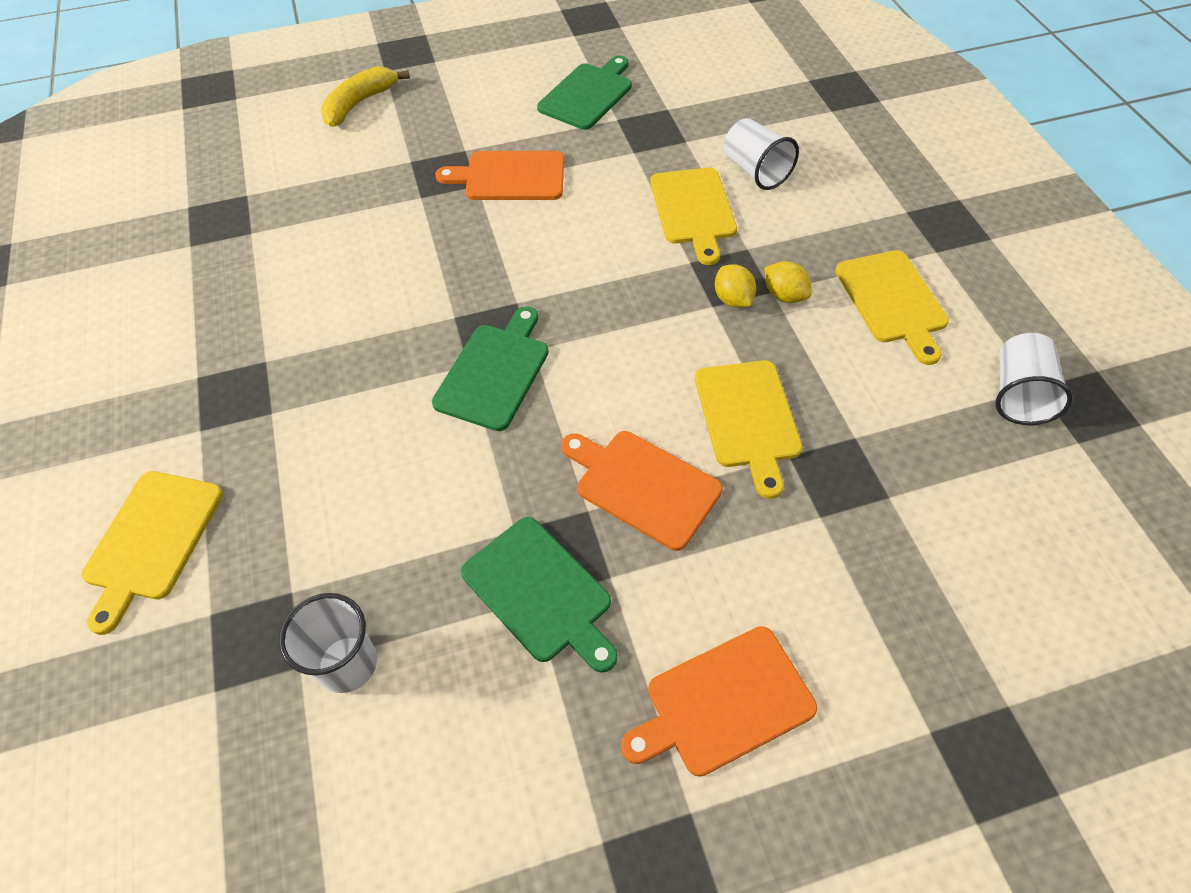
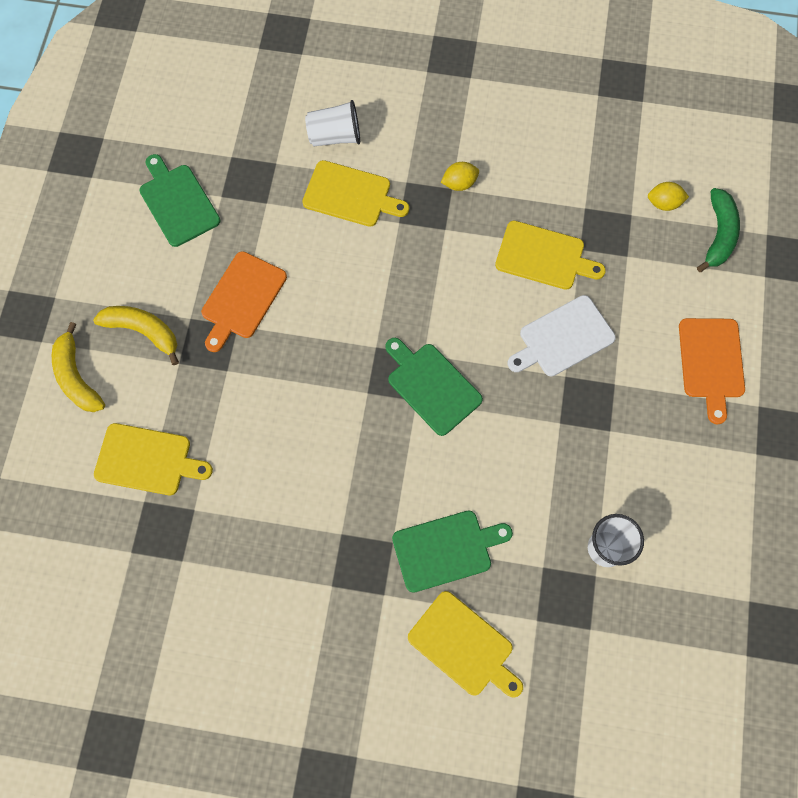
camera: 65 degrees left, 15 degrees up
green cutting board [461,517,618,673] -> green cutting board moved to [392,510,513,593]
orange cutting board [561,431,723,551] -> white cutting board [507,295,616,376]
yellow lemon [715,264,756,308] -> yellow lemon moved to [648,182,689,211]
yellow cutting board [835,250,949,365] -> yellow cutting board moved to [94,423,213,495]
white cup [995,333,1073,425] -> none
none -> yellow banana [93,306,179,365]
none -> green banana [697,188,740,272]

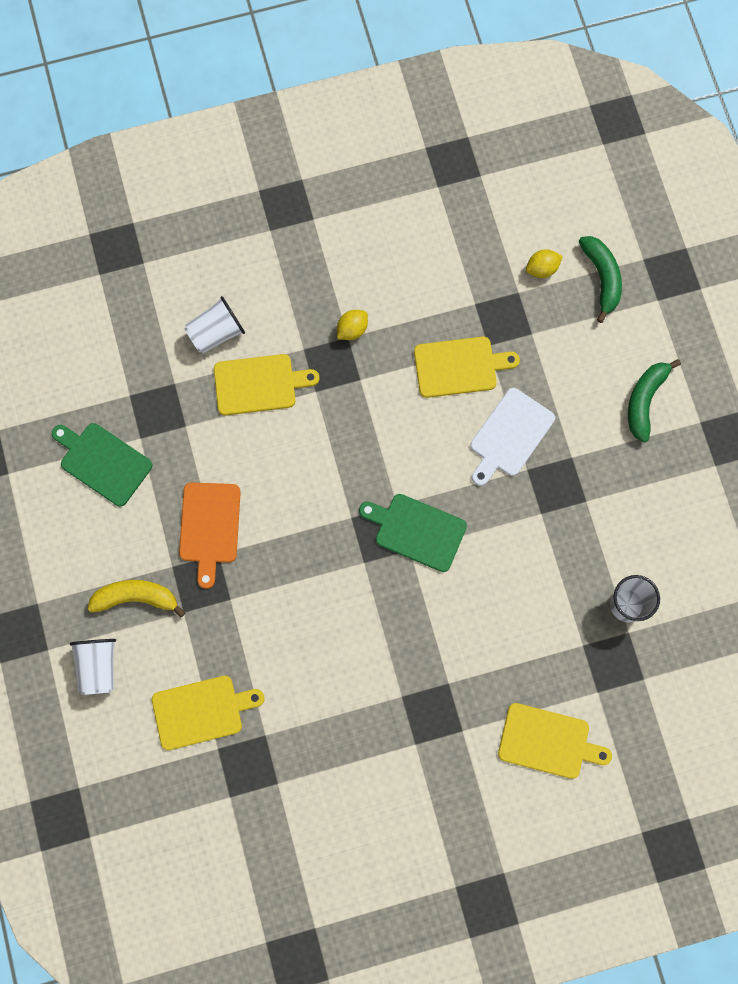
camera: 25 degrees left, 5 degrees up
yellow banana [52,322,105,412] -> white cup [70,639,116,695]
green cutting board [392,510,513,593] -> none
orange cutting board [679,318,745,425] -> green banana [628,359,681,442]

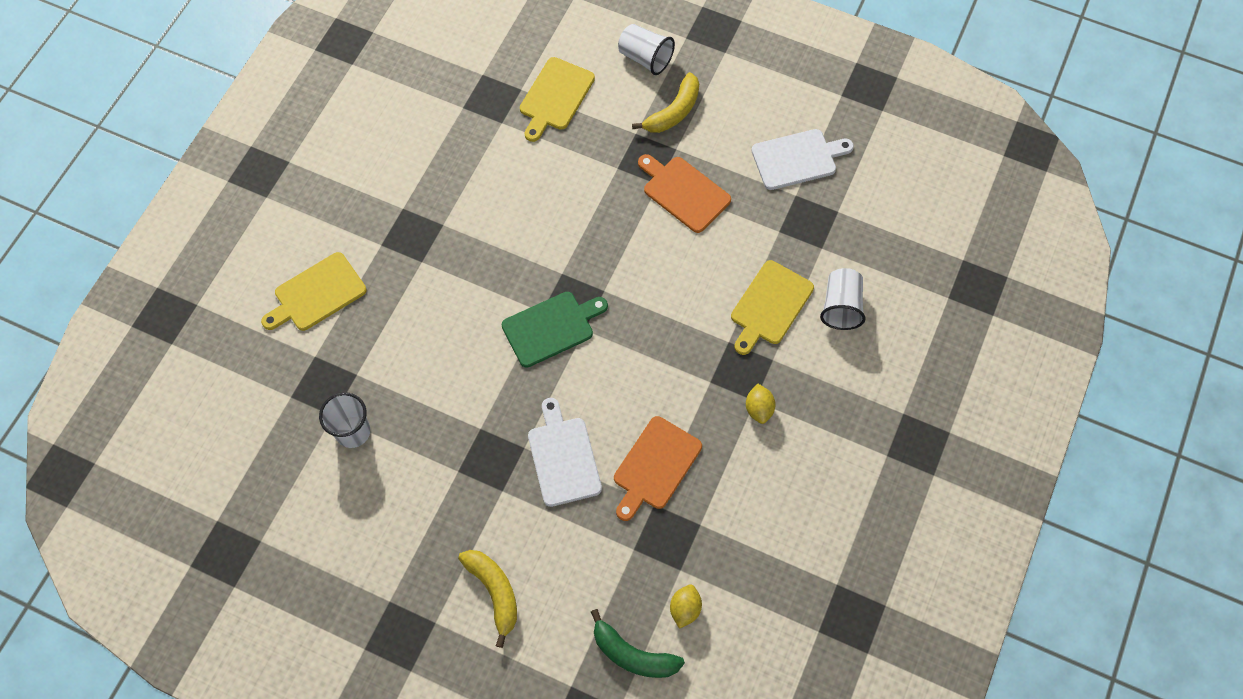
camera: 130 degrees right, 10 degrees down
green cutting board [52,423,152,506] -> white cutting board [751,129,854,190]
yellow cutting board [414,337,520,398] -> orange cutting board [614,416,702,521]
green banana [628,359,681,442] -> yellow banana [458,550,517,648]

